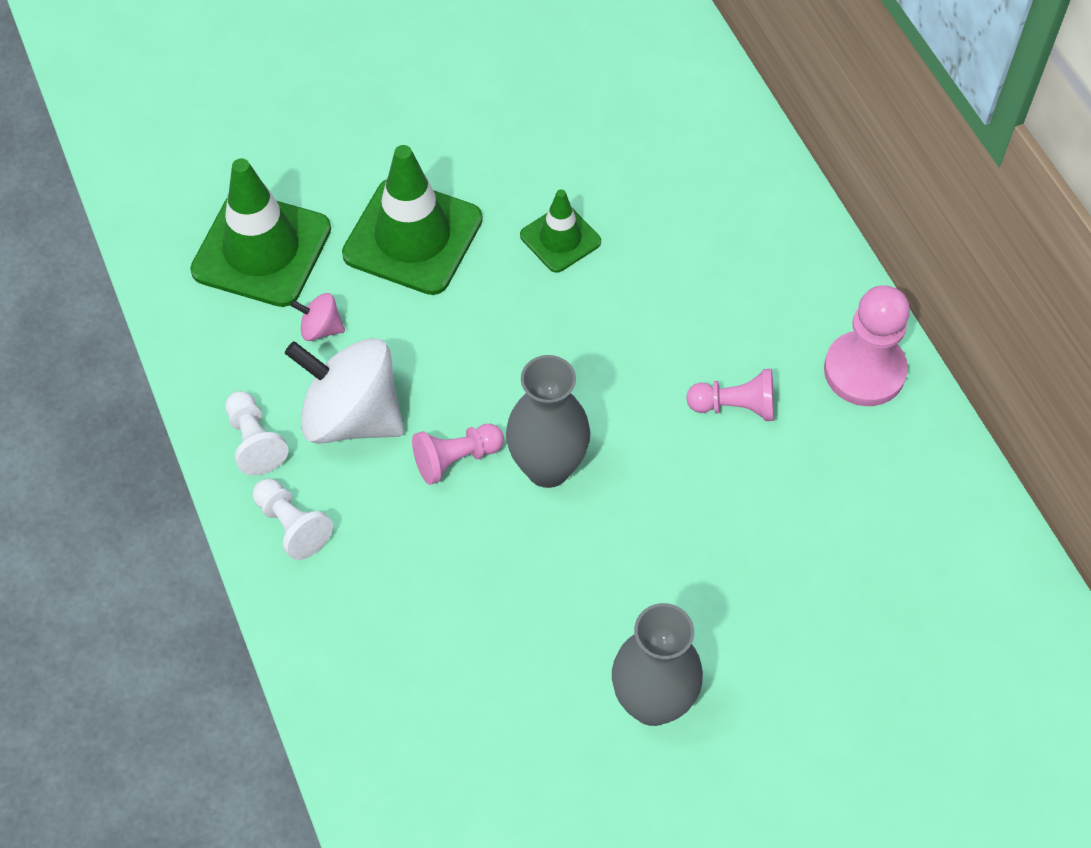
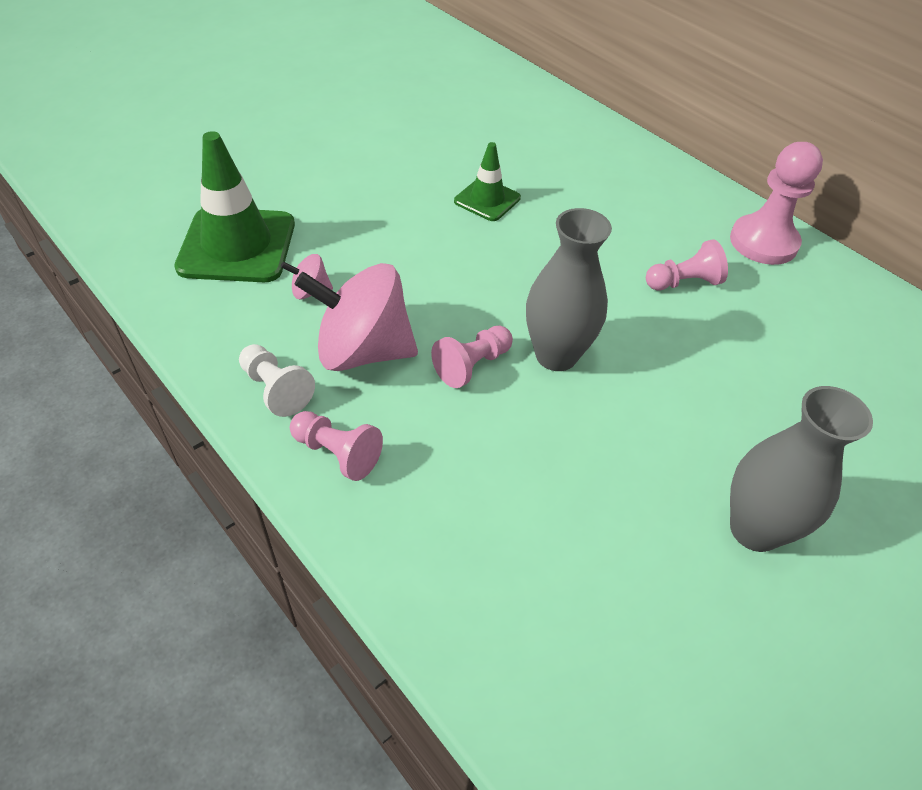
camera: 20 degrees left, 10 degrees down
white pawn [253,479,333,560] -> pink pawn [290,411,383,481]
white spinning top [285,338,404,444] -> pink spinning top [295,263,418,371]
green traffic cone [342,145,483,295] -> none

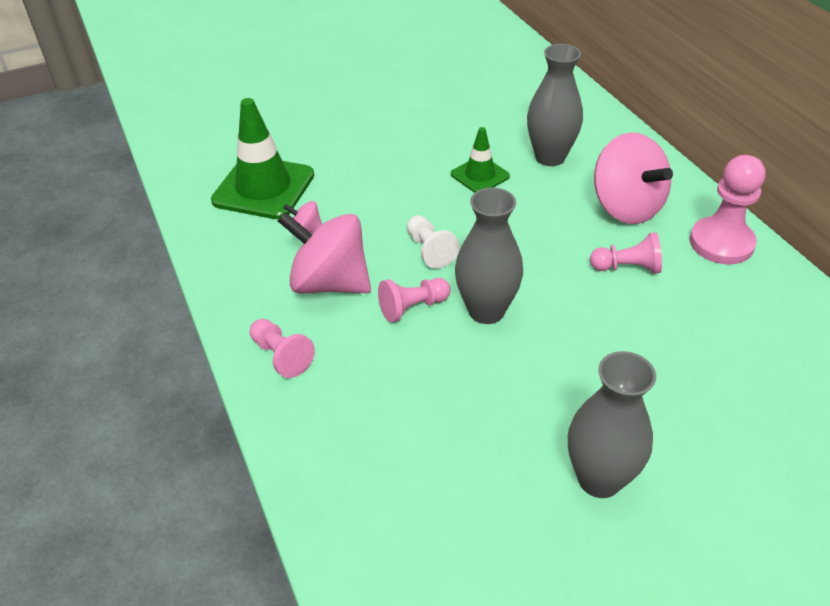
camera: 20 degrees right, 5 degrees down
white pawn [239,344,315,417] -> white pawn moved to [407,215,460,269]
none -> grey vase [527,44,583,166]
none -> pink spinning top [594,133,673,224]

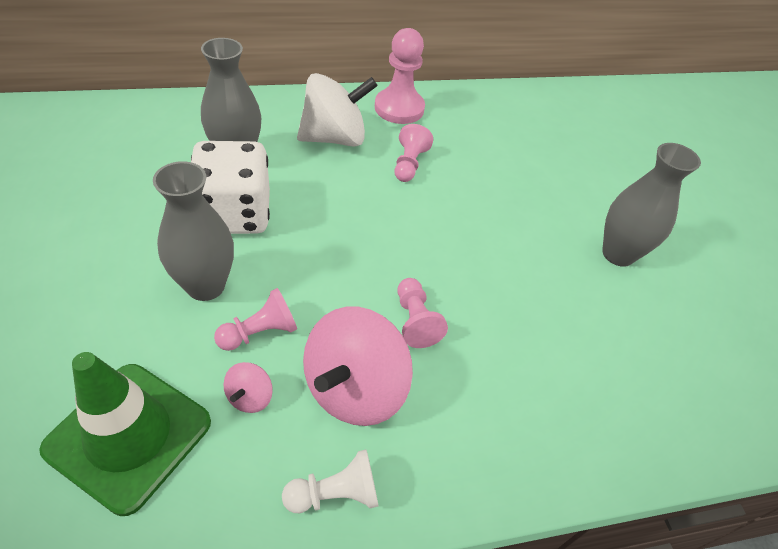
camera: 85 degrees left, 5 degrees up
pink pawn [250,319,315,378] -> pink pawn moved to [214,288,297,351]
white pawn [407,215,460,269] -> white pawn moved to [282,450,378,513]
green traffic cone [451,127,510,193] -> white dice [191,141,270,234]
grey vase [455,188,523,324] -> grey vase moved to [153,161,234,301]
pink spinning top [594,133,673,224] -> white spinning top [297,73,378,147]

